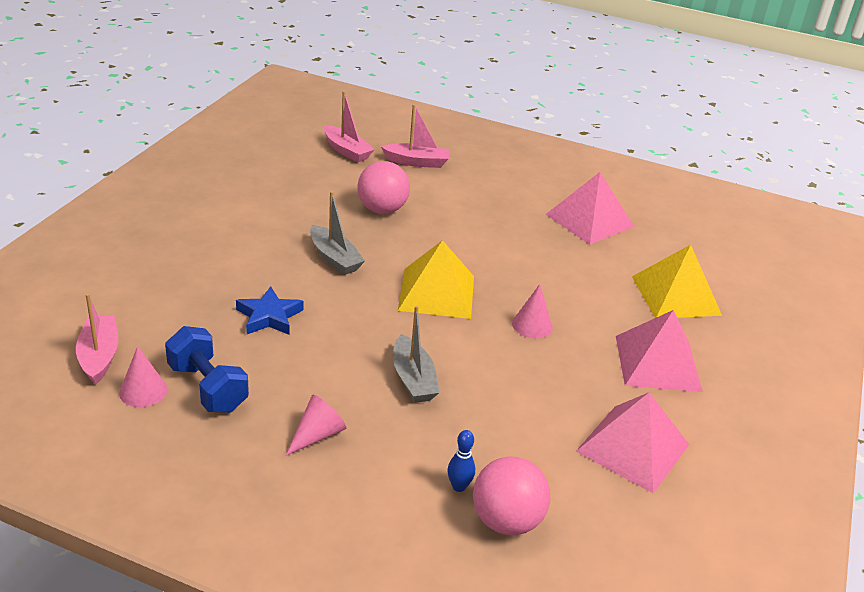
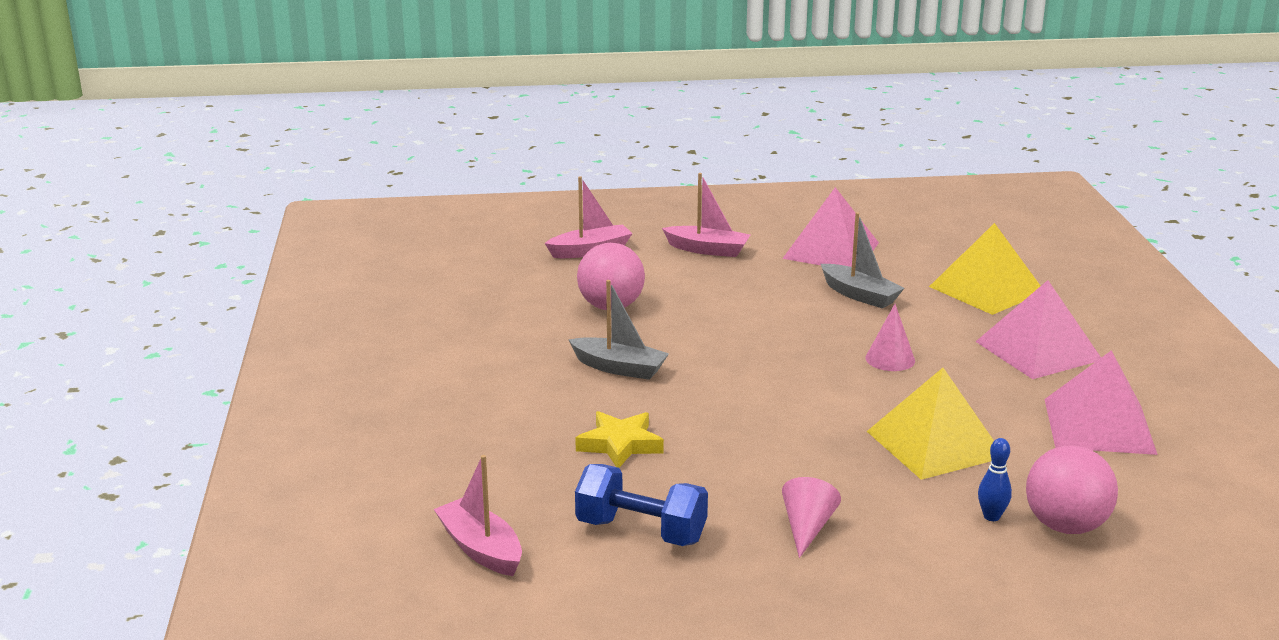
camera: 25 degrees left, 10 degrees down
pink cone [119,346,167,407] -> none
blue star [236,286,303,335] -> yellow star [575,411,664,468]
pink boat [324,91,375,163] -> pink boat moved to [662,173,750,257]
grey boat [393,305,440,403] -> grey boat moved to [821,212,904,309]
yellow pyramid [398,240,474,319] -> yellow pyramid moved to [867,368,994,480]

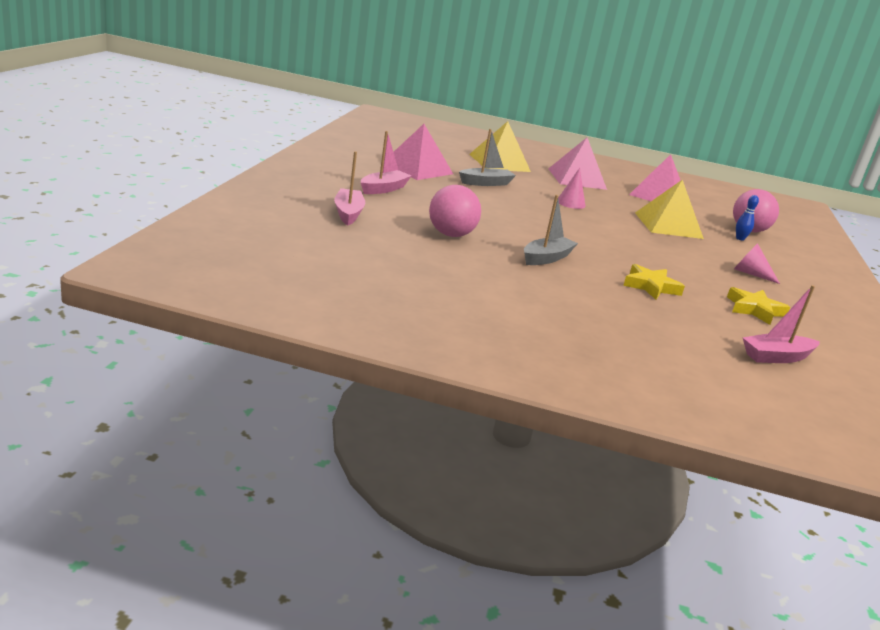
camera: 75 degrees left, 0 degrees up
blue dumbbell [575,464,708,546] -> yellow star [727,287,790,325]

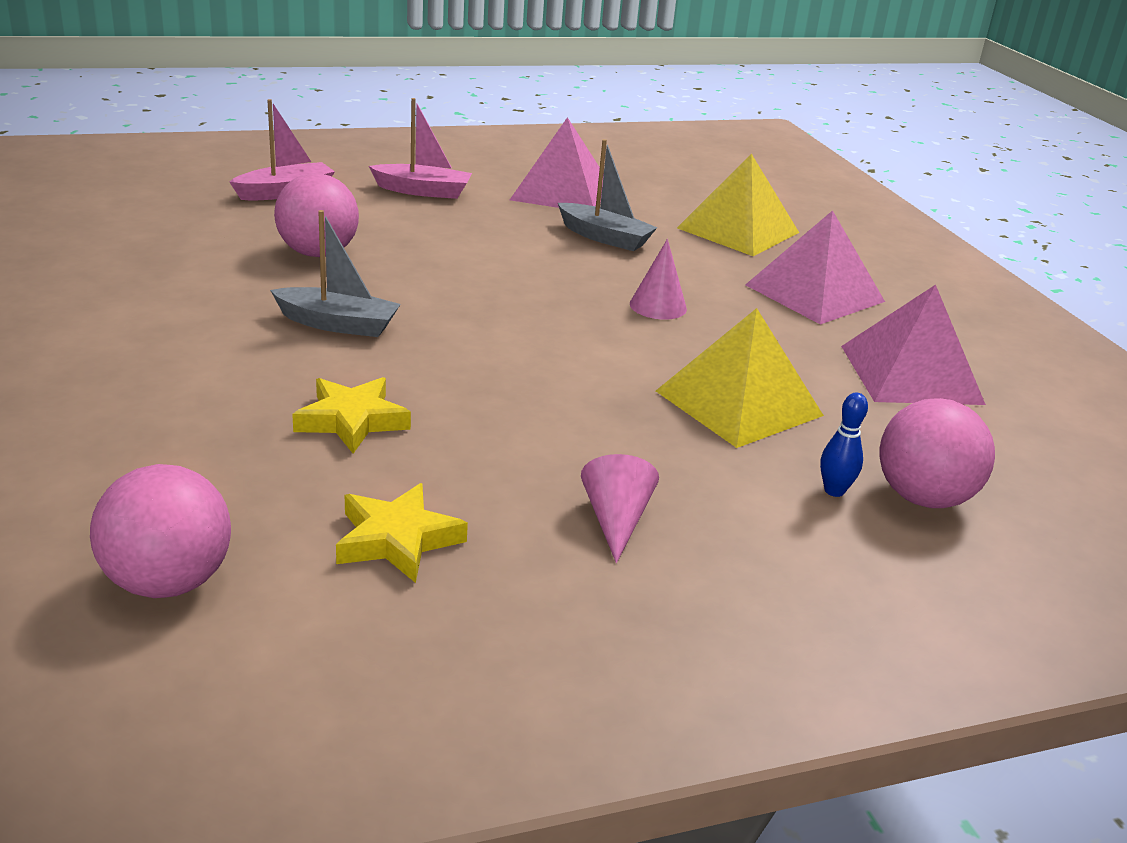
camera: 60 degrees right, 5 degrees up
pink boat [743,285,820,363] -> pink ball [90,464,231,598]

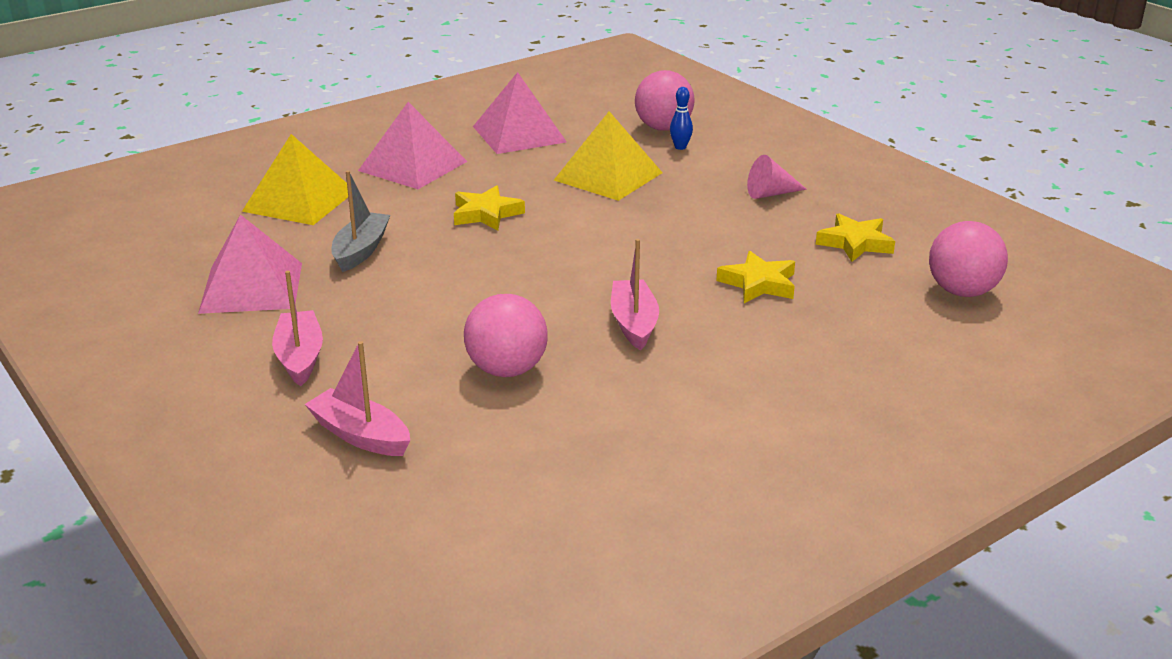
camera: 105 degrees left, 0 degrees up
grey boat [270,210,401,337] -> pink boat [611,239,659,351]
pink cone [630,239,687,320] -> yellow star [454,185,525,230]

